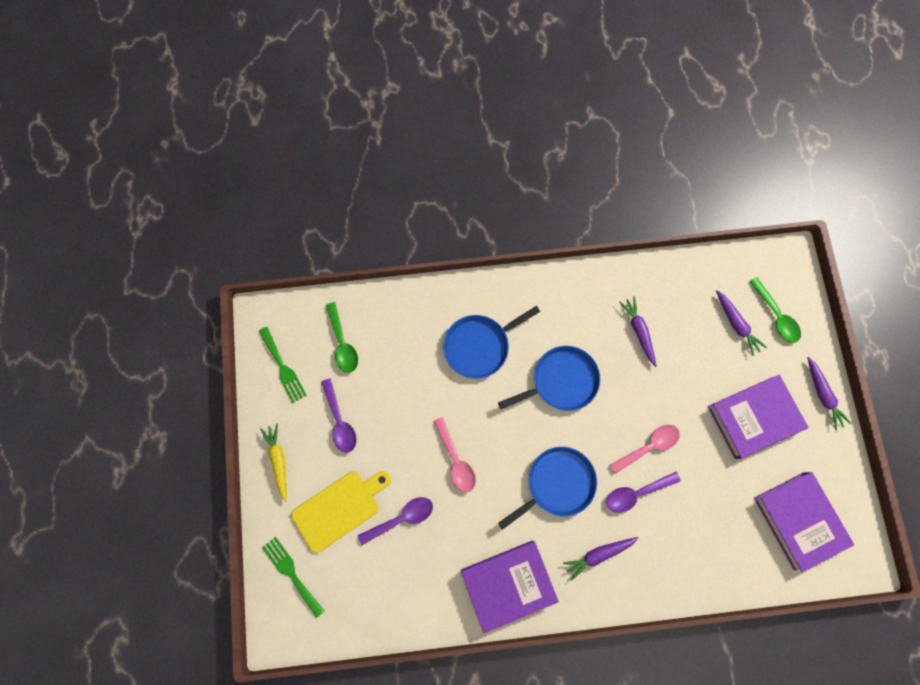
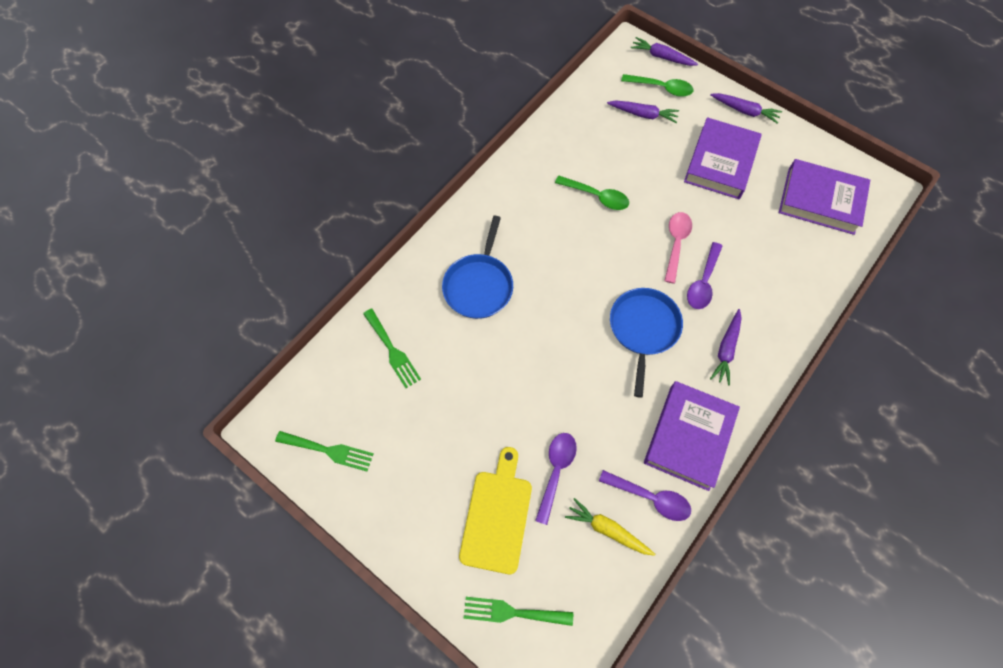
camera: 45 degrees left, 10 degrees down
yellow carrot [261,424,287,502] -> yellow carrot moved to [565,498,655,556]
purple spoon [321,378,356,453] -> purple spoon moved to [599,470,691,521]
green spoon [326,302,358,373] -> green spoon moved to [555,176,629,210]
pink spoon [433,417,476,492] -> none
blue pan [498,346,600,411] -> none
purple carrot [619,296,657,367] -> purple carrot moved to [631,37,698,66]
none -> green fork [363,309,421,388]

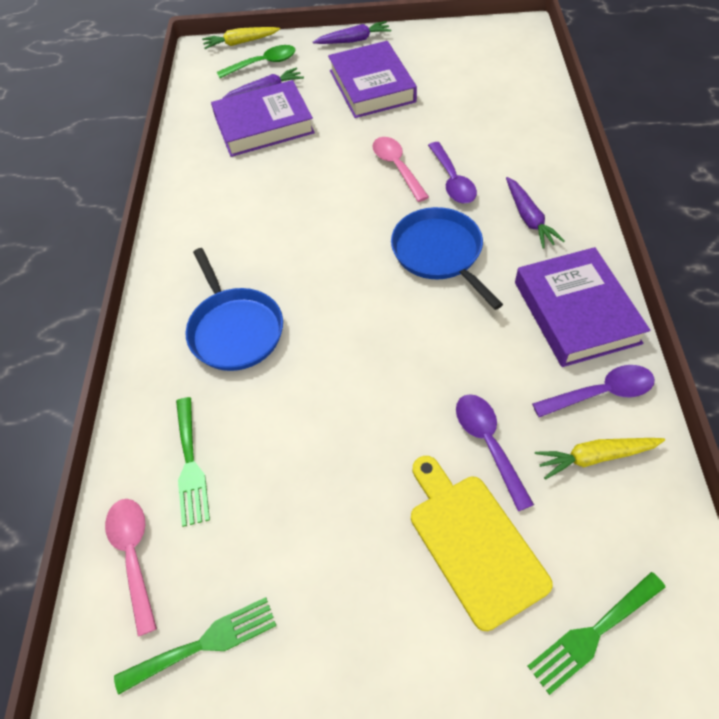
camera: 35 degrees left, 10 degrees down
green fork [363,309,421,388] -> green fork turned 60 degrees clockwise [176,397,210,527]
green spoon [555,176,629,210] -> none
purple carrot [631,37,698,66] -> yellow carrot [202,27,280,49]
purple book [779,159,870,235] -> purple book moved to [211,80,315,157]
none -> pink spoon [105,499,157,636]

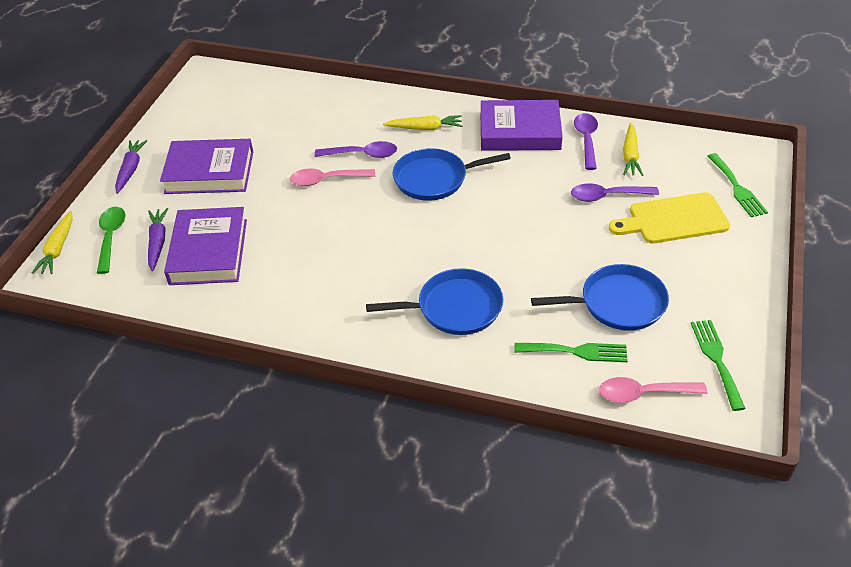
camera: 75 degrees left, 10 degrees down
purple carrot [506,177,565,249] -> yellow carrot [383,115,462,130]
none -> blue pan [531,264,669,331]

